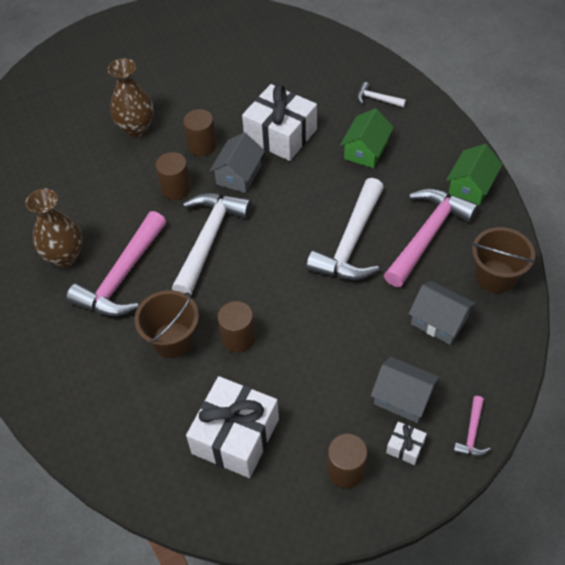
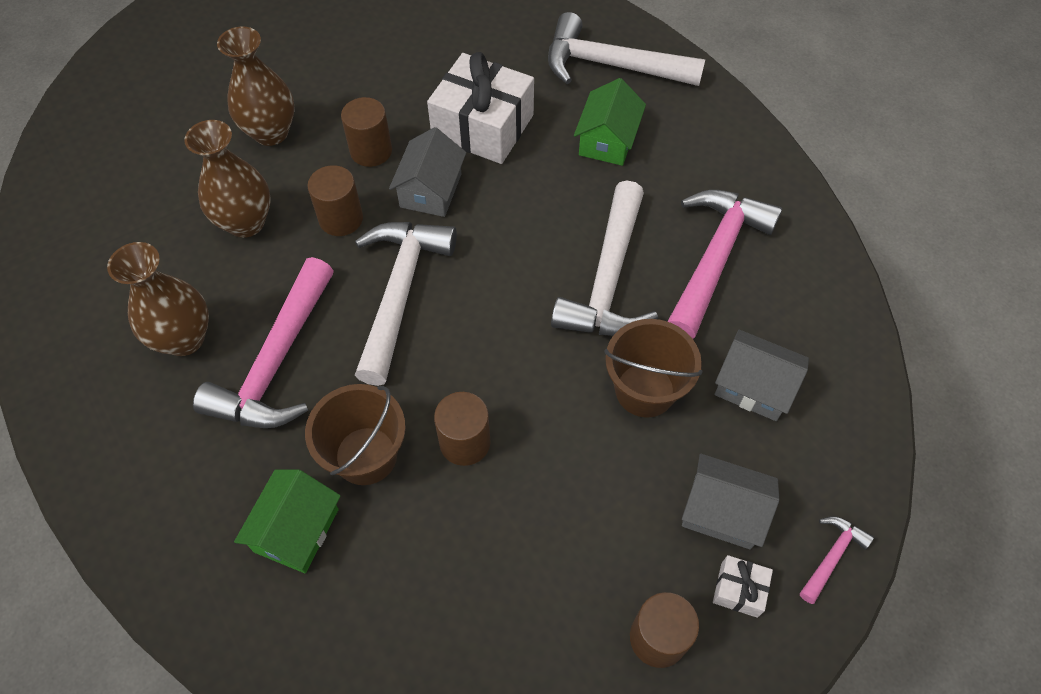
camera: 10 degrees left, 5 degrees up
white gift [186,376,279,478] -> none
white hammer [357,82,406,108] -> white hammer [548,12,706,86], size x2.24
green house [446,144,503,206] -> green house moved to [234,470,341,573]
pink hammer [453,396,491,456] -> pink hammer turned 150 degrees counterclockwise [800,516,874,604]
brown bucket [472,227,535,293] -> brown bucket moved to [604,319,703,418]
none -> brown vase [184,120,271,238]

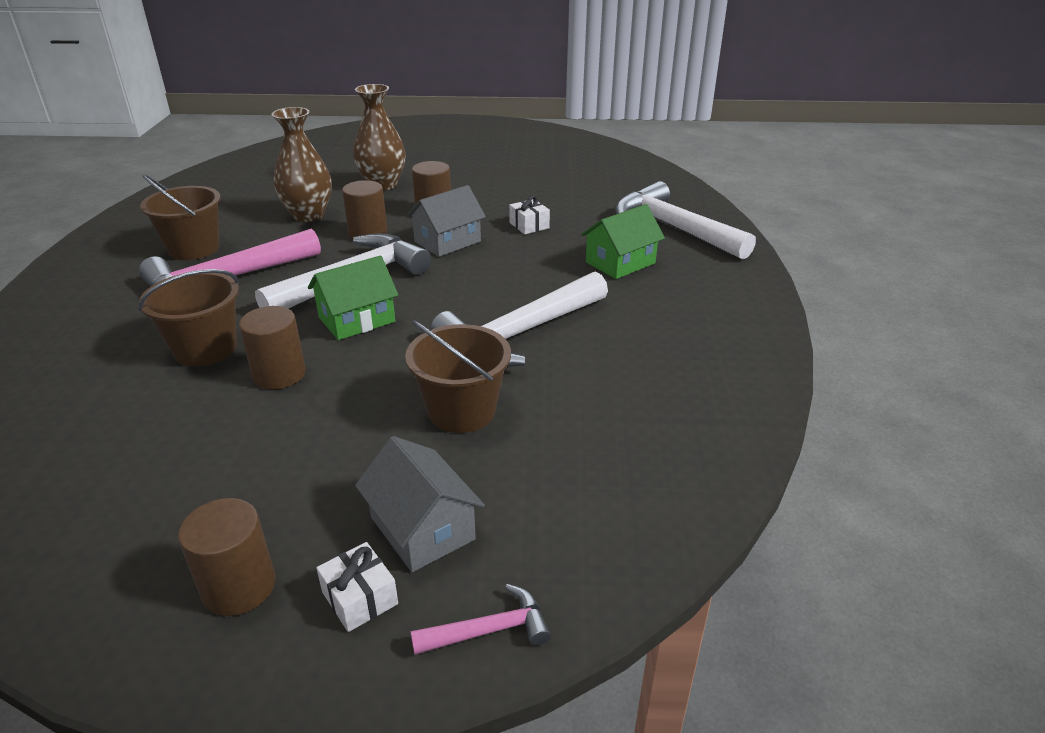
camera: 35 degrees right, 25 degrees down
brown vase [107,242,209,356] -> brown bucket [140,174,221,260]
green house [234,470,341,573] -> green house moved to [308,255,398,340]
white gift [427,52,534,164] -> white gift [509,196,550,234], size x0.43
pink hammer [667,190,782,339] -> none
grey house [714,330,809,421] -> none

